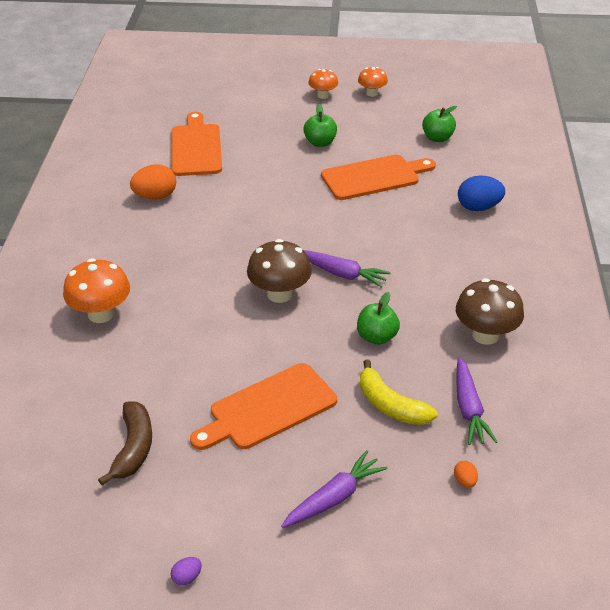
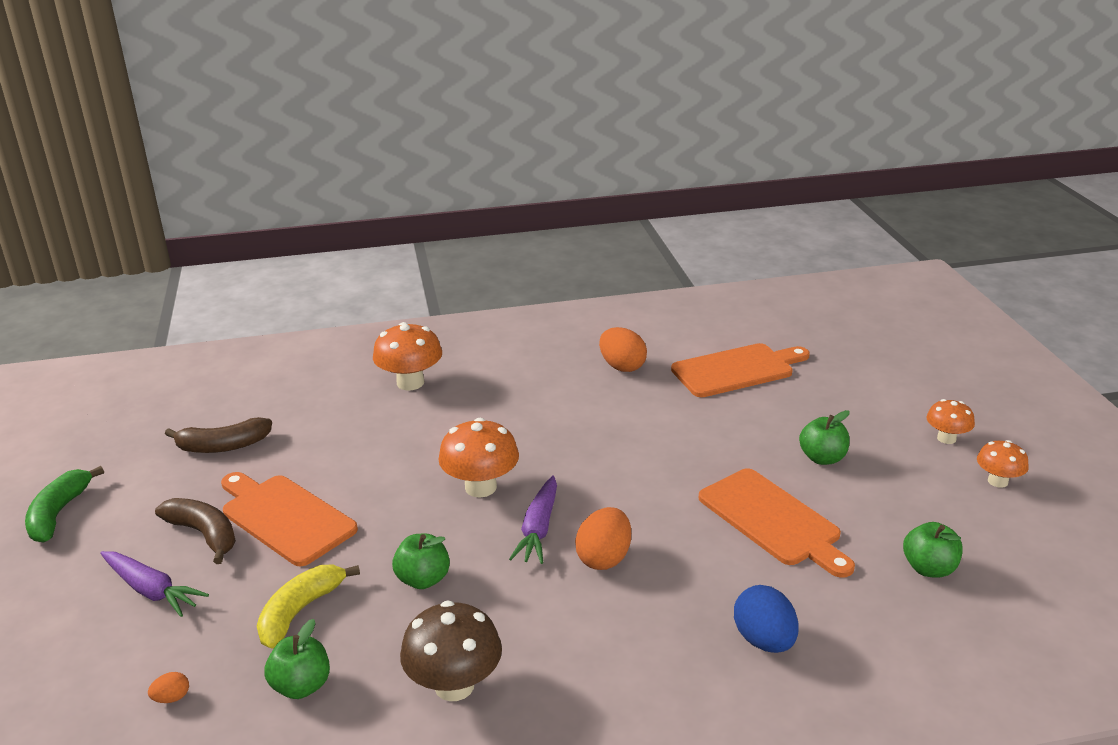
camera: 75 degrees right, 10 degrees down
purple egg [171,557,202,586] -> green banana [25,466,104,543]
brown mushroom [247,239,312,303] -> orange mushroom [438,418,519,498]
purple carrot [456,357,497,445] -> green apple [264,619,330,699]
none -> brown banana [155,498,236,564]
none -> orange egg [575,507,631,570]

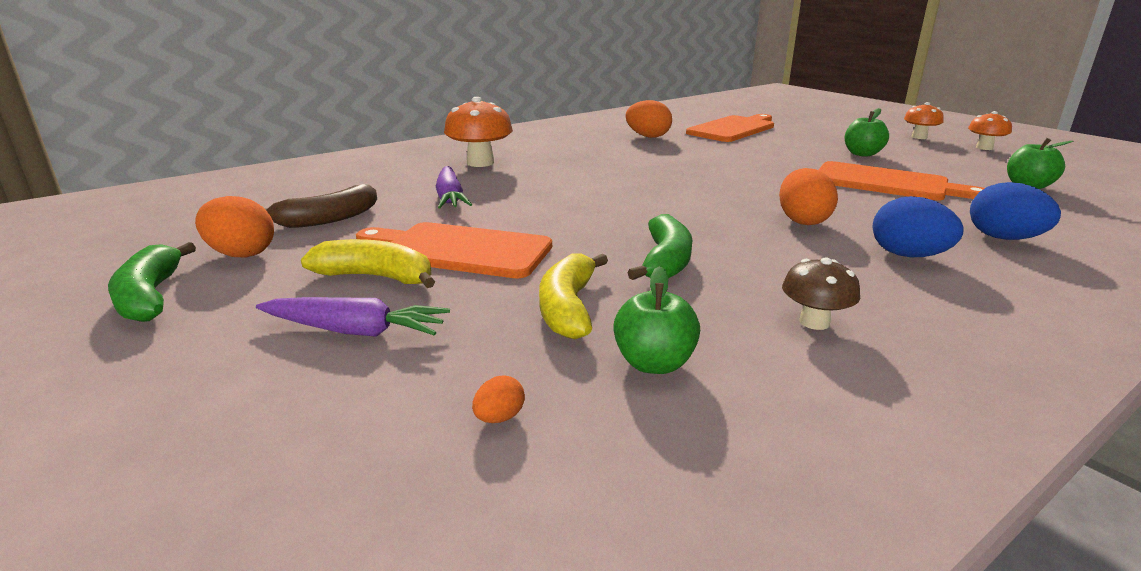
camera: 25 degrees left, 5 degrees down
brown banana [155,498,236,564] -> yellow banana [301,239,435,288]
green apple [392,533,450,589] -> green banana [627,214,692,280]
brown mushroom [400,601,502,701] -> brown mushroom [782,257,860,330], size x0.61
orange mushroom [438,418,519,498] -> none
purple carrot [509,475,557,564] -> purple carrot moved to [436,166,472,209]
none -> orange egg [195,196,274,258]
none -> blue egg [873,196,964,257]

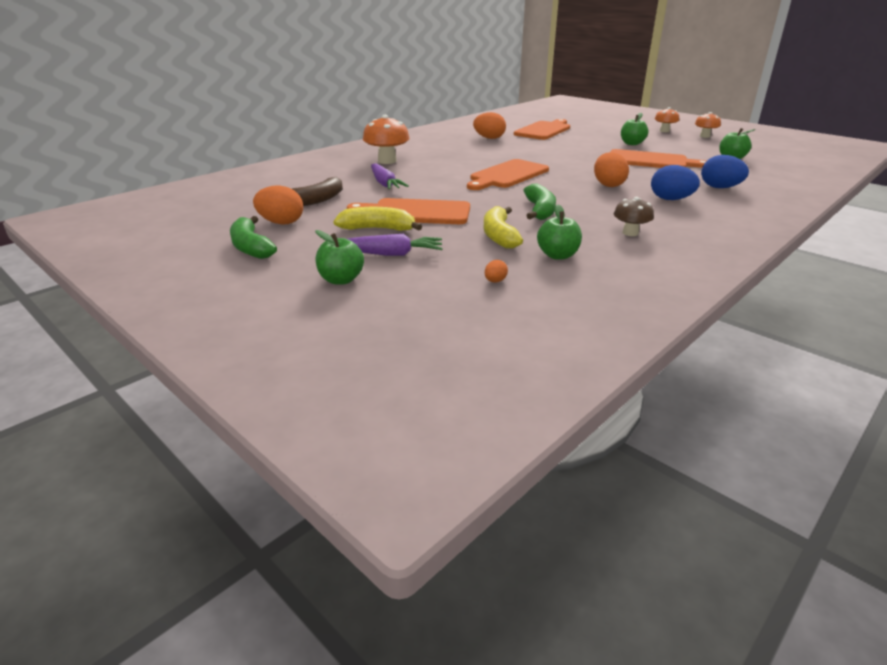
camera: 10 degrees left, 5 degrees up
none -> green apple [315,230,364,285]
none -> orange cutting board [467,159,549,190]

